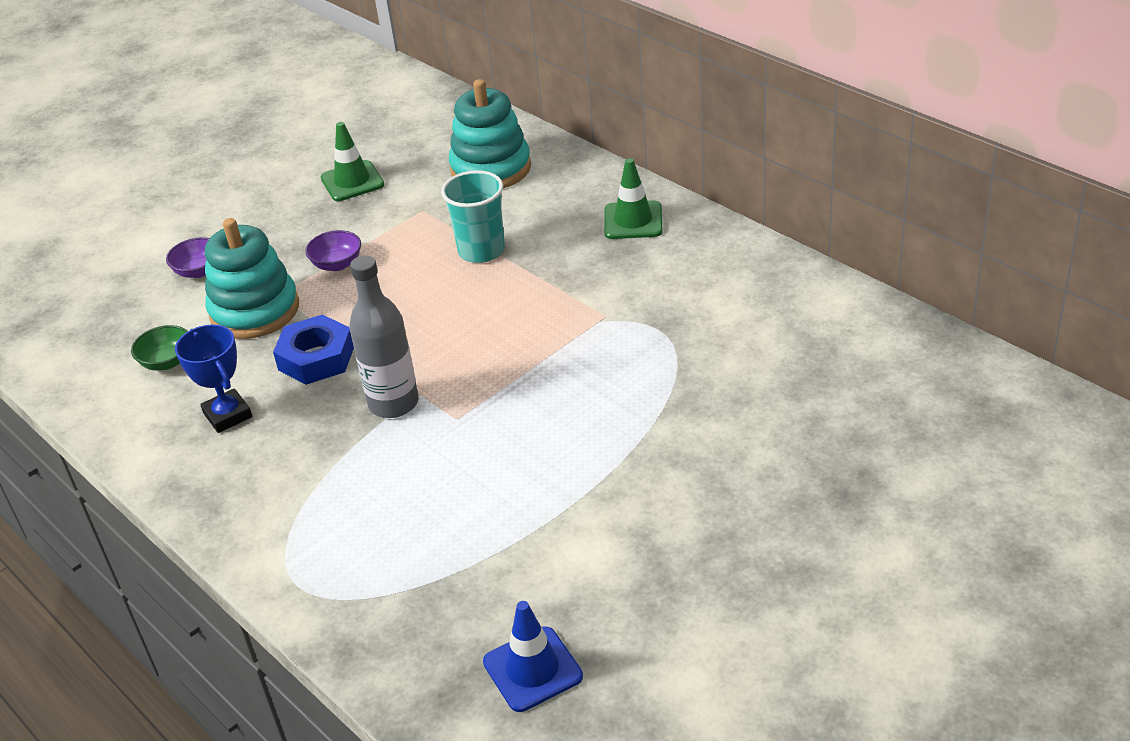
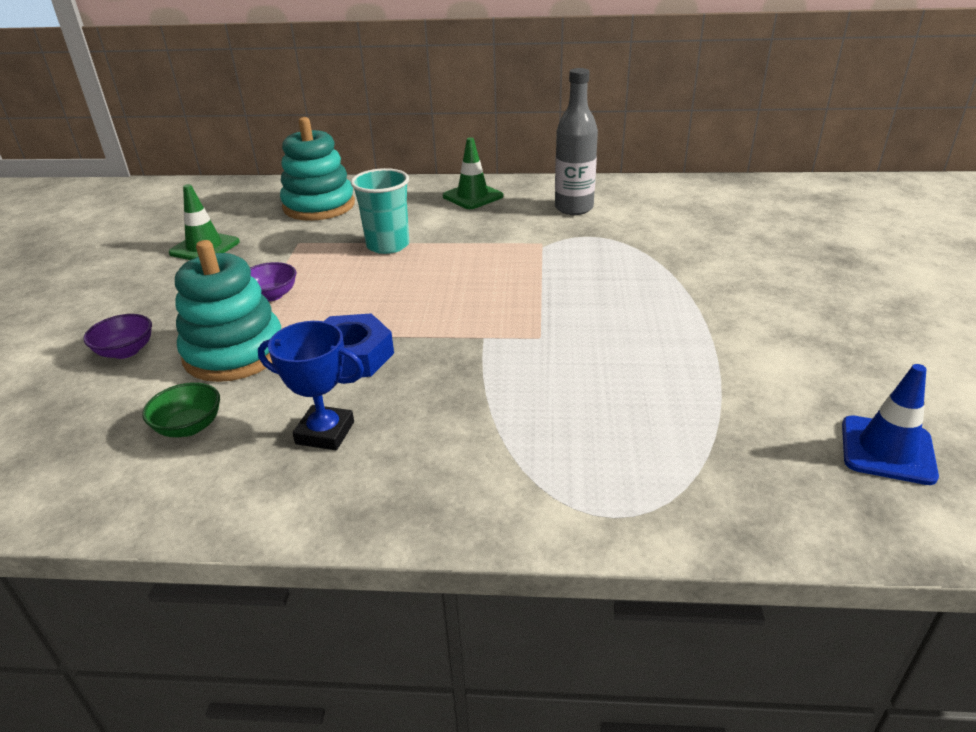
camera: 45 degrees left, 5 degrees down
grey bottle [349,255,419,418] -> grey bottle moved to [555,68,598,215]

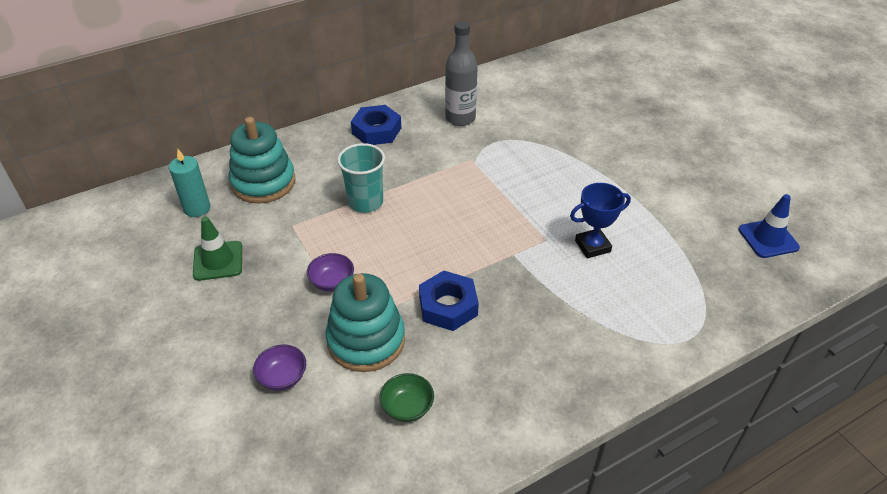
camera: 35 degrees left, 10 degrees up
blue trophy [258,321,364,450] -> blue trophy moved to [570,183,631,258]
green traffic cone [443,137,503,209] -> blue nut [351,105,401,145]
none -> turquoise candle [169,149,210,217]

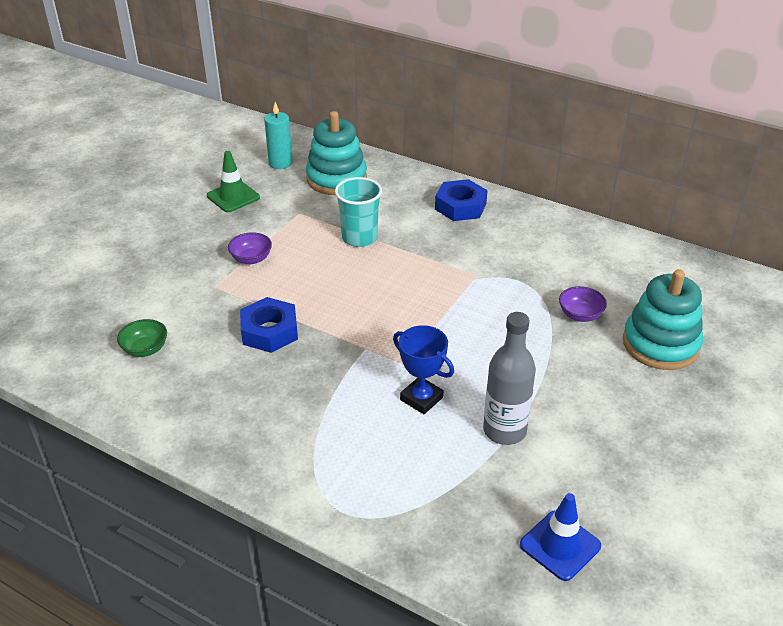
camera: 60 degrees right, 5 degrees down
purple bowl [253,345,306,391] -> purple bowl moved to [559,286,607,322]
turquoise stacking toy [326,273,405,372] -> turquoise stacking toy moved to [623,269,703,370]
grey bottle [445,21,478,126] -> grey bottle moved to [483,312,536,445]

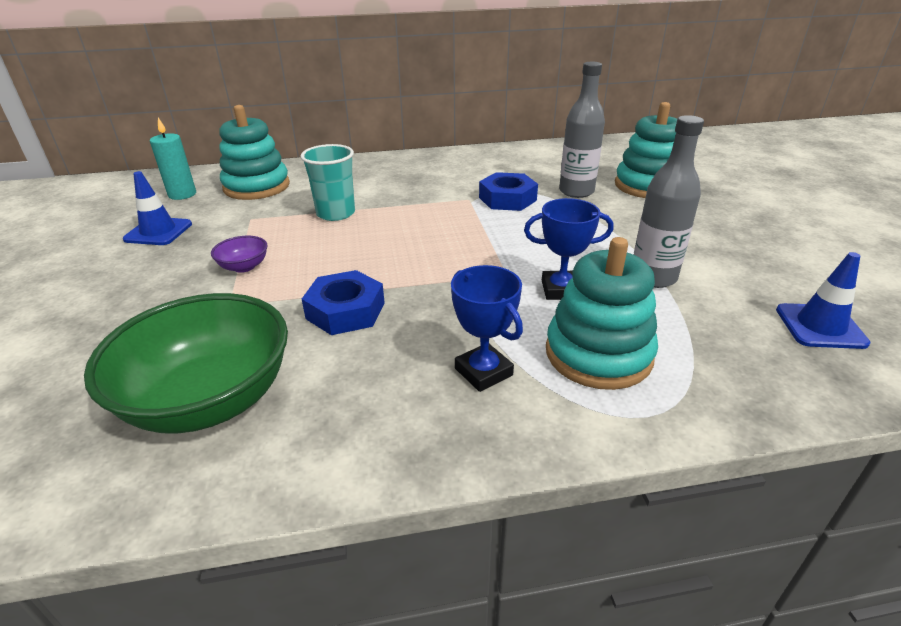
camera: 40 degrees left, 5 degrees down
green bowl [117,319,167,357] -> green bowl [84,293,288,434], size x2.40
green traffic cone [207,151,260,212] -> blue traffic cone [123,171,192,245]
blue nut [435,179,488,221] -> blue nut moved to [479,172,538,211]
purple bowl [559,286,607,322] -> grey bottle [559,62,605,198]
none -> blue trophy [451,265,523,392]
none -> turquoise stacking toy [546,237,658,390]

